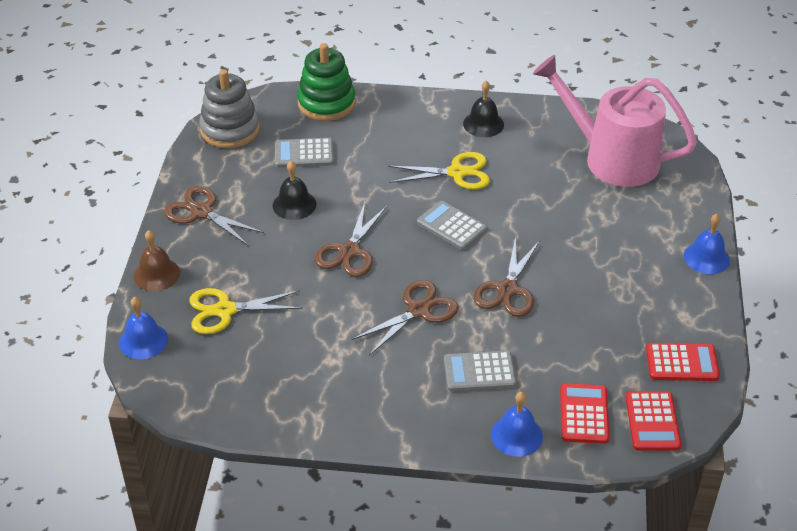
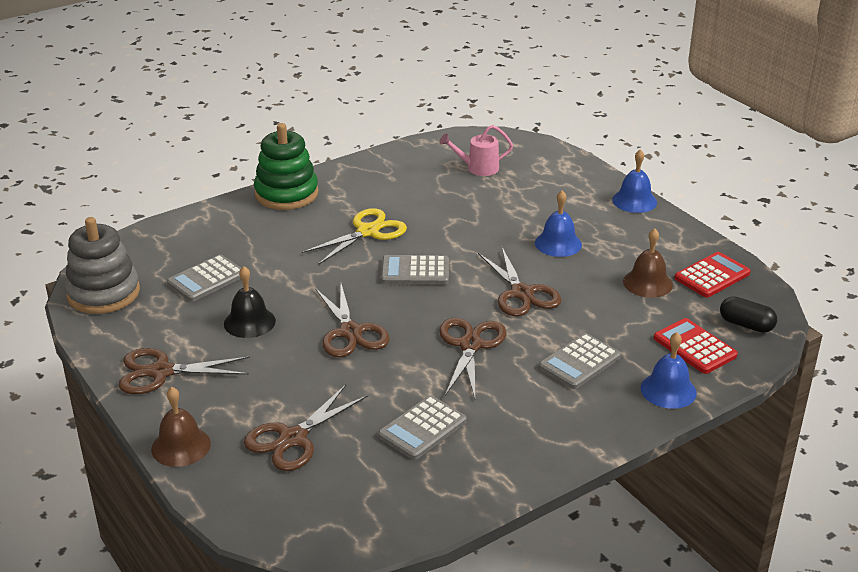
camera: 40 degrees left, 10 degrees down
blue bell [119,297,168,359] -> blue bell moved to [535,190,582,257]
yellow scissors [189,288,303,334] -> brown scissors [244,384,368,471]
green stacking toy [297,43,356,121] -> green stacking toy moved to [254,123,319,210]
black bell [463,81,504,137] -> none
pink watering can [533,55,697,187] -> pink watering can [439,125,513,176], size x0.43
red calculator [626,391,681,451] -> black capsule [720,296,777,333]
none -> grey calculator [378,395,467,460]
none -> brown bell [623,228,673,298]

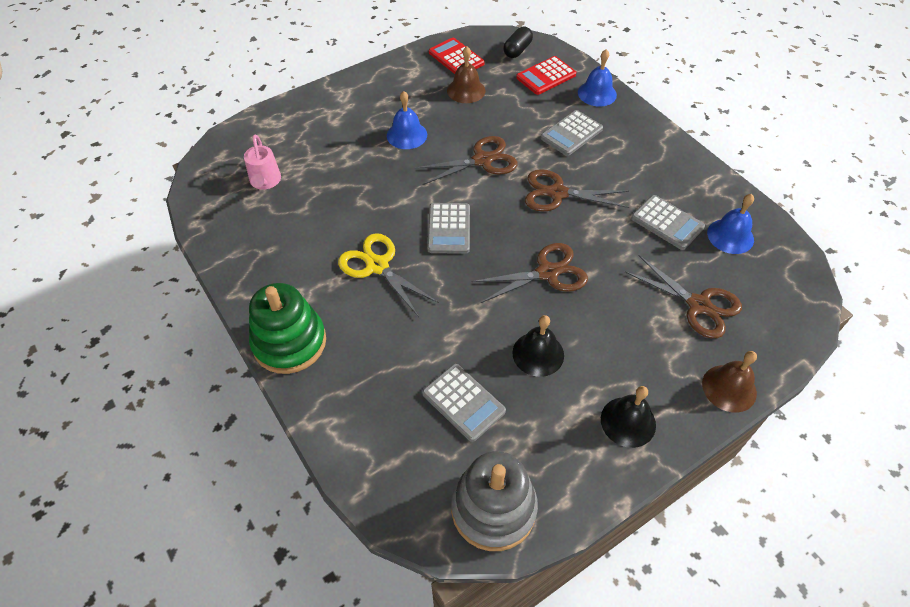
camera: 90 degrees left, 20 degrees up
brown scissors [118,348,250,394] -> black bell [601,386,656,448]
grey calculator [539,333,621,389] -> grey calculator turned 90 degrees clockwise [541,110,603,156]
blue bell [612,149,657,213] -> blue bell moved to [707,194,754,254]

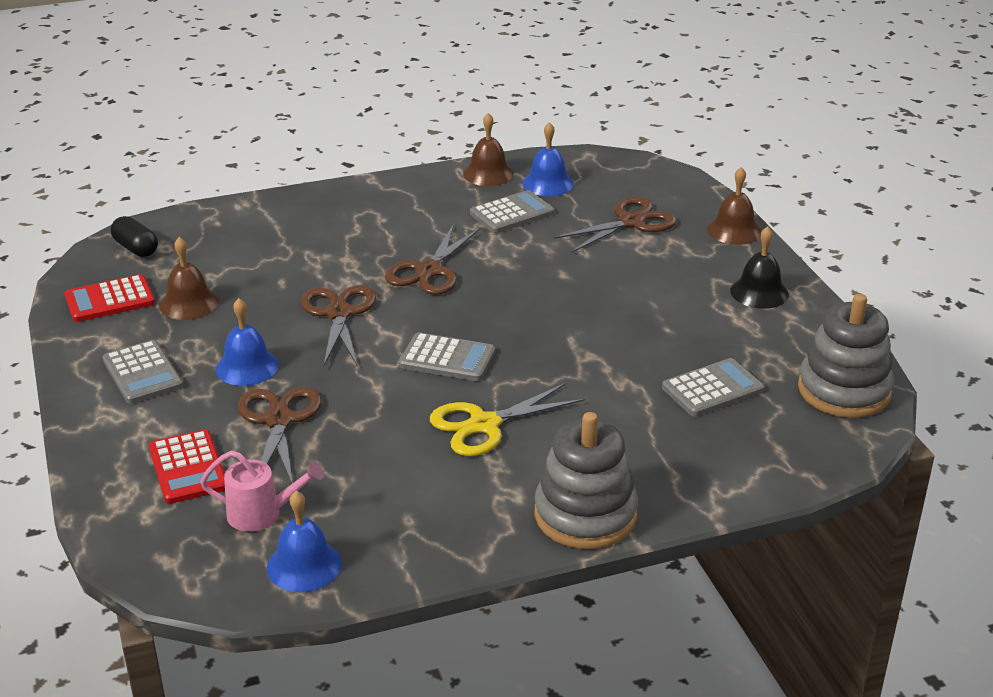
camera: 75 degrees left, 20 degrees down
green stacking toy [249,283,326,374] -> grey stacking toy [534,412,638,549]
brown scissors [471,243,588,303] -> brown scissors moved to [238,387,322,484]
black bell [512,315,564,377] -> none
red calculator [516,56,576,95] -> red calculator moved to [149,430,225,504]
grey calculator [541,110,603,156] -> grey calculator moved to [102,340,183,404]
blue bell [578,49,617,107] -> blue bell moved to [267,491,342,592]
none -> brown bell [463,113,514,186]

